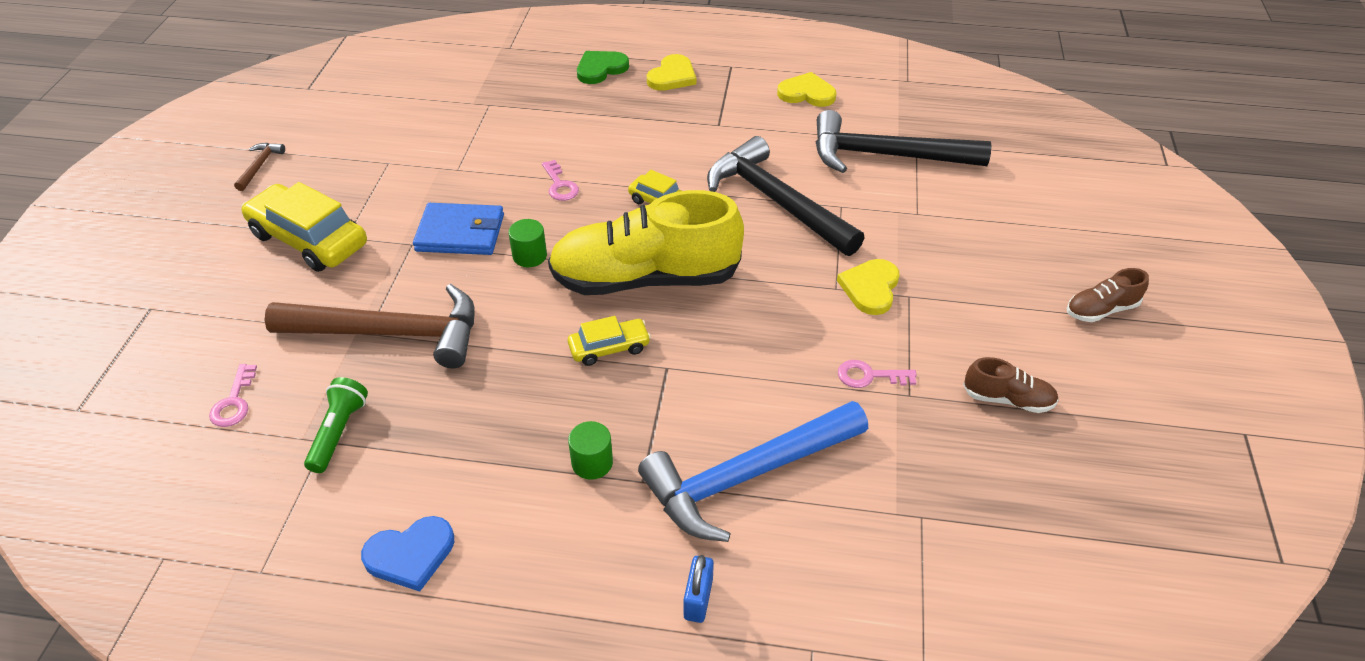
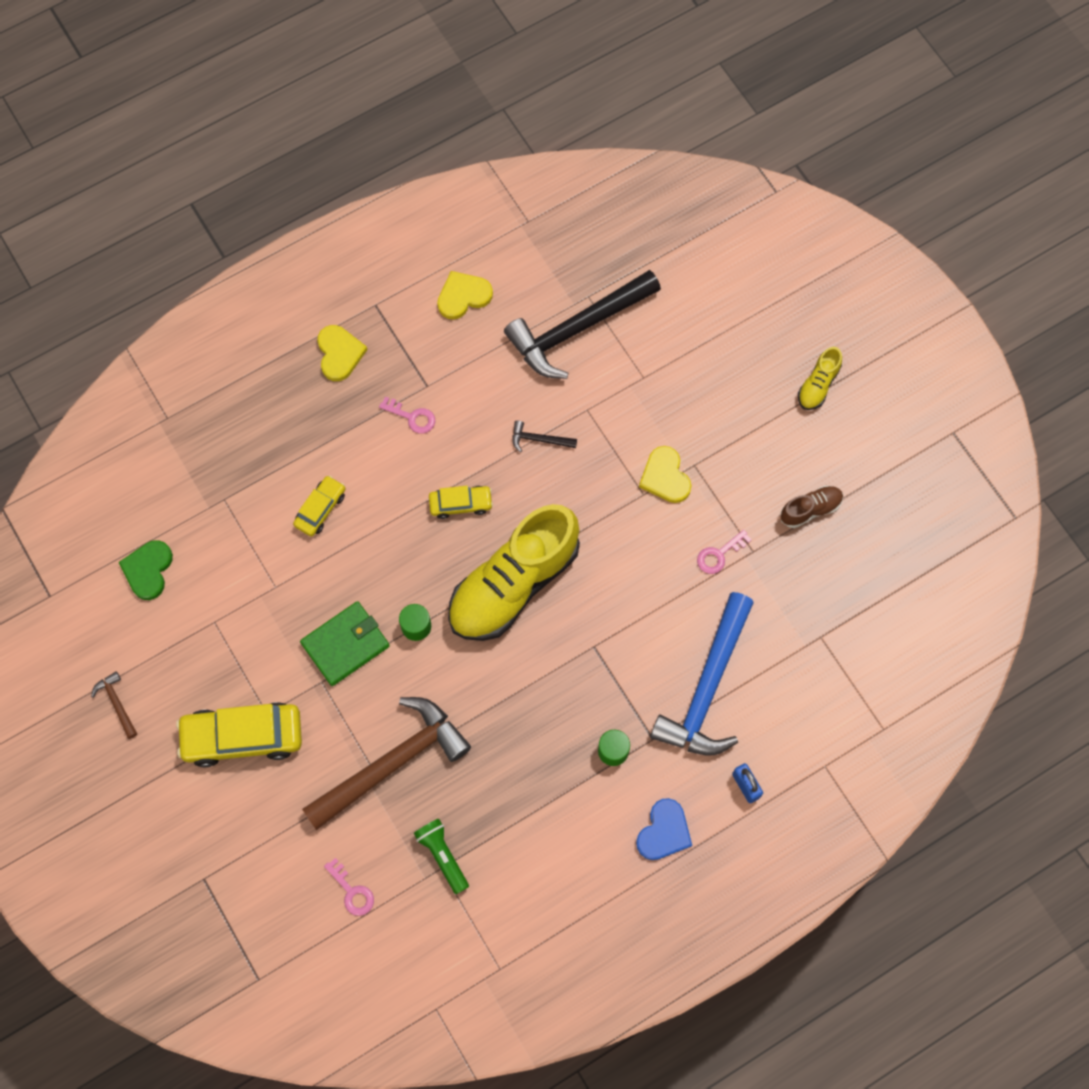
camera: 40 degrees left, 25 degrees up
blue heart [361,516,454,592] -> blue heart moved to [636,798,692,860]
blue wallet [413,203,504,255] -> green wallet [300,601,390,686]
pink key [542,160,579,201] -> pink key moved to [379,396,435,434]
yellow car [568,316,651,366] -> yellow car moved to [293,475,346,537]
green heart [577,51,629,84] -> green heart moved to [119,540,173,600]
black hammer [707,136,864,256] -> black hammer [512,421,577,452], size x0.40
brown shoe [1067,268,1149,322] -> yellow shoe [798,347,842,410]

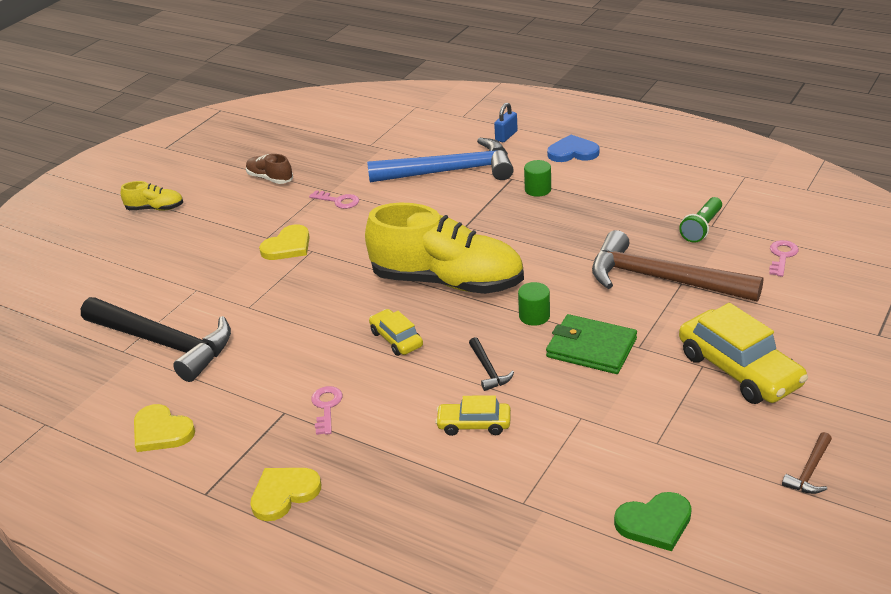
camera: 115 degrees left, 35 degrees down
black hammer [512,421,577,452] -> black hammer moved to [469,337,514,391]

